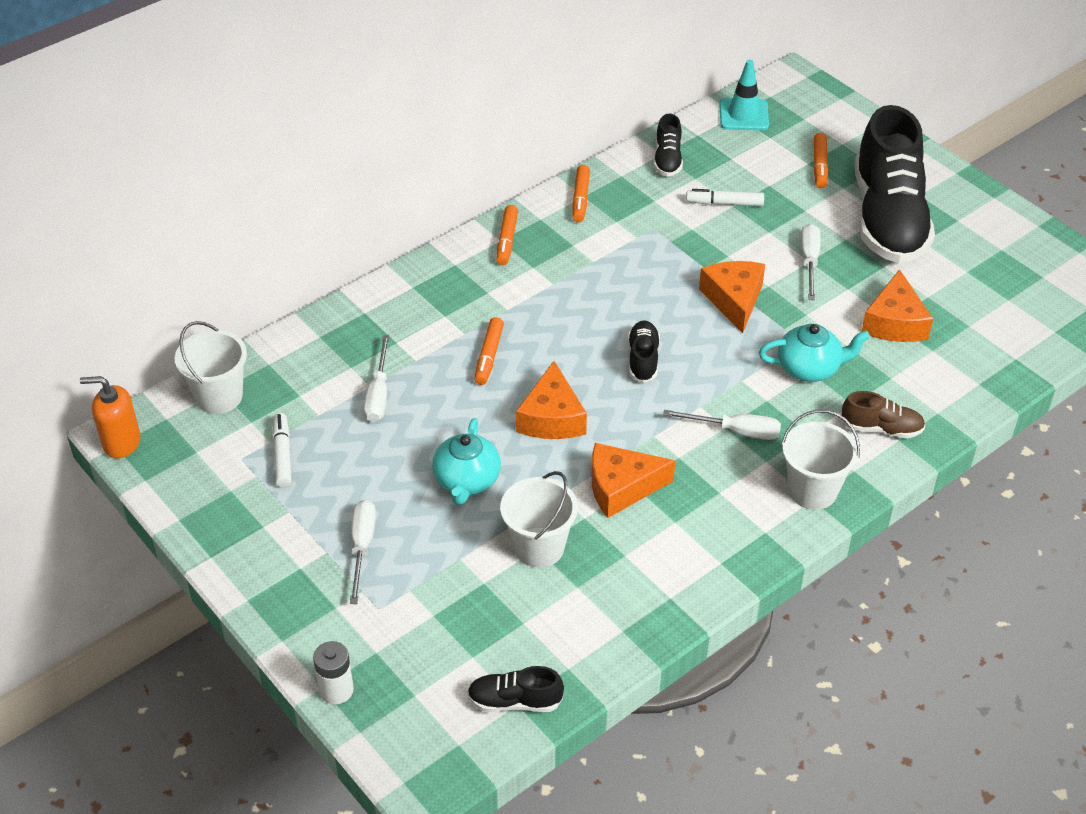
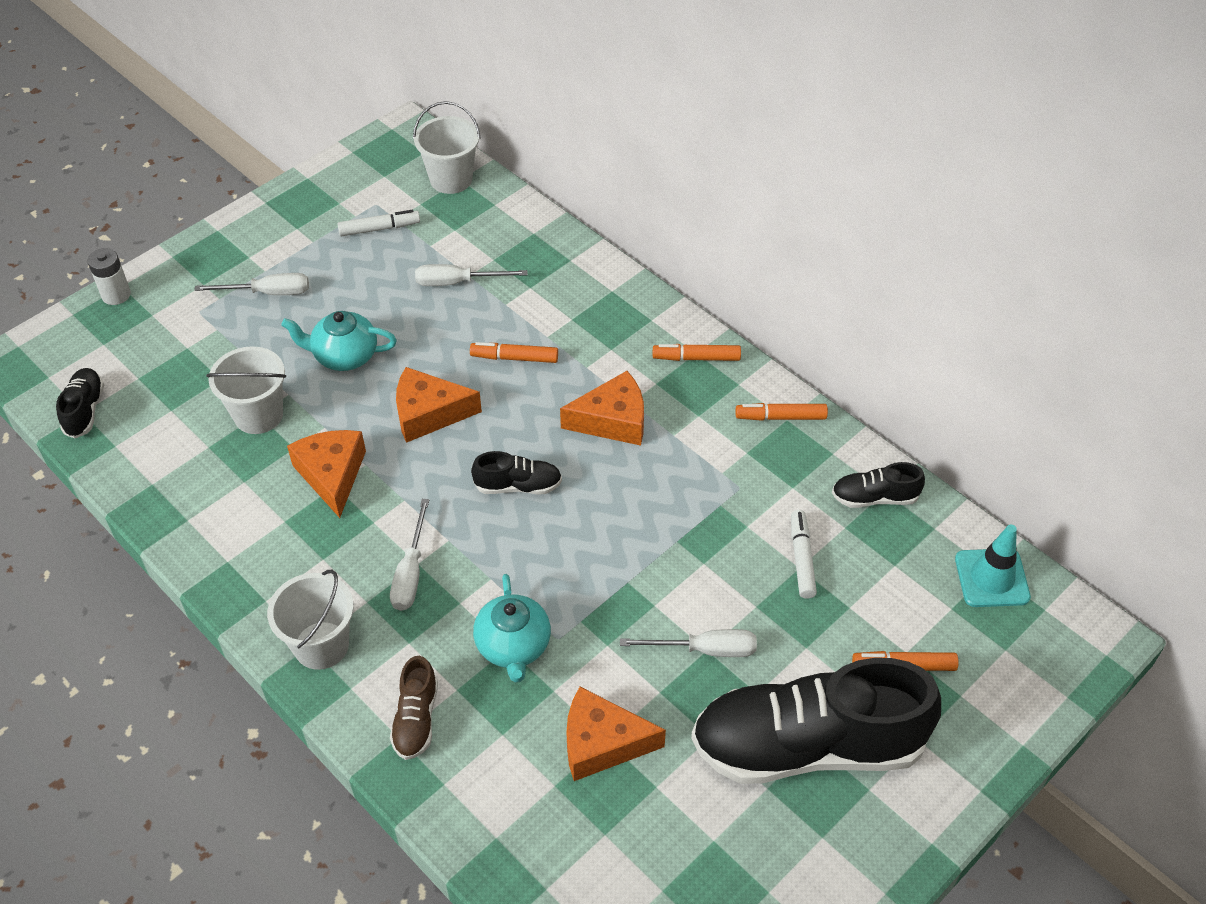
camera: 85 degrees right, 5 degrees up
orange soap dispenser [80,376,140,458] -> none
orange cheese [699,261,765,333] -> orange cheese moved to [560,371,644,446]

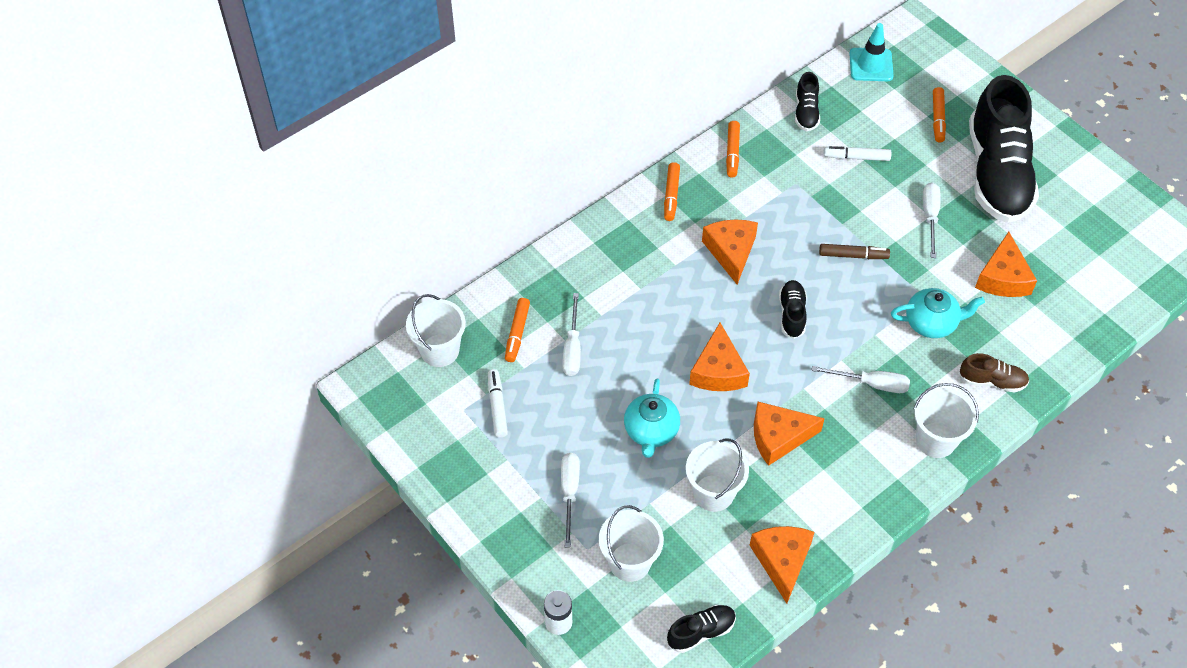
camera: 85 degrees left, 5 degrees up
black shoe [56,368,104,438] -> black shoe turned 150 degrees clockwise [667,605,736,653]
orange marker [470,342,558,363] -> orange marker moved to [505,298,530,362]
none -> white bucket [599,505,664,582]
none -> orange cheese [749,526,814,603]
none -> brown marker [819,244,890,259]

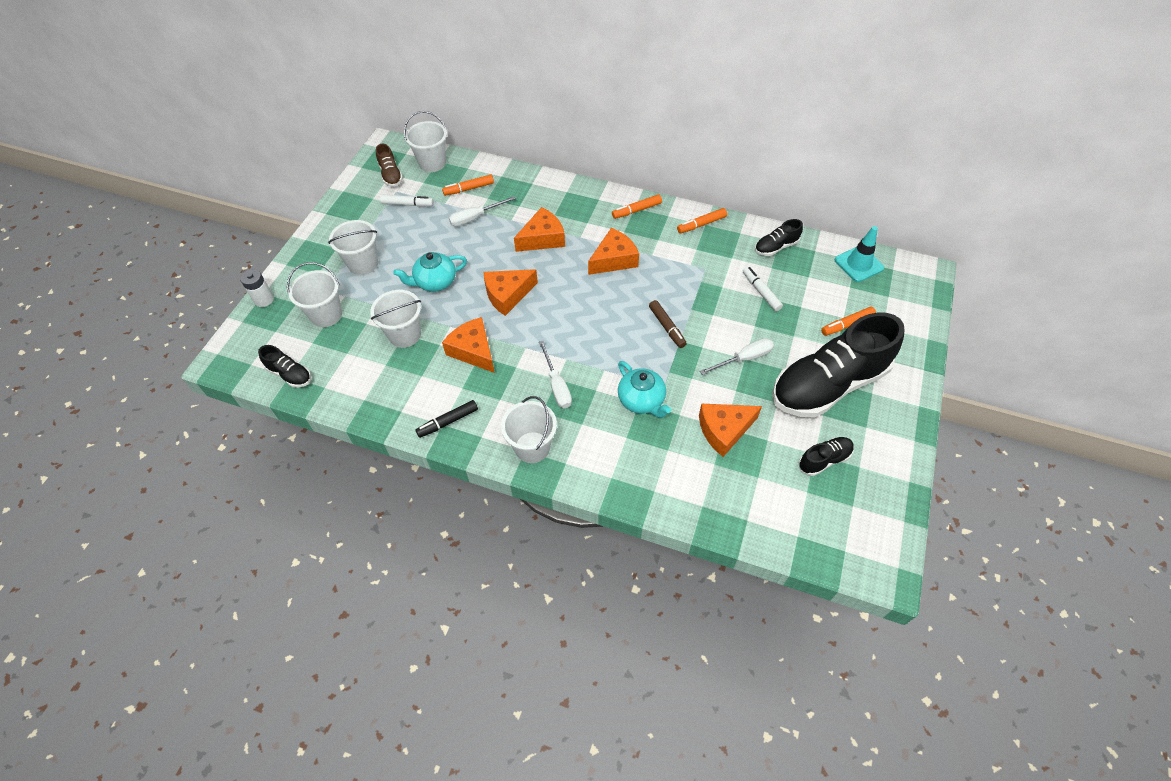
camera: 60 degrees right, 0 degrees up
white marker [488,369,508,438] -> white marker turned 45 degrees clockwise [380,195,434,207]
white screwdriver [561,453,580,548] -> white bucket [328,220,378,275]
orange cheese [749,526,814,603] -> orange cheese moved to [514,207,565,252]
black shoe [779,280,807,339] -> black shoe moved to [799,437,854,476]
brown shoe [959,353,1029,392] -> brown shoe moved to [376,144,403,187]
none -> black marker [415,400,478,438]

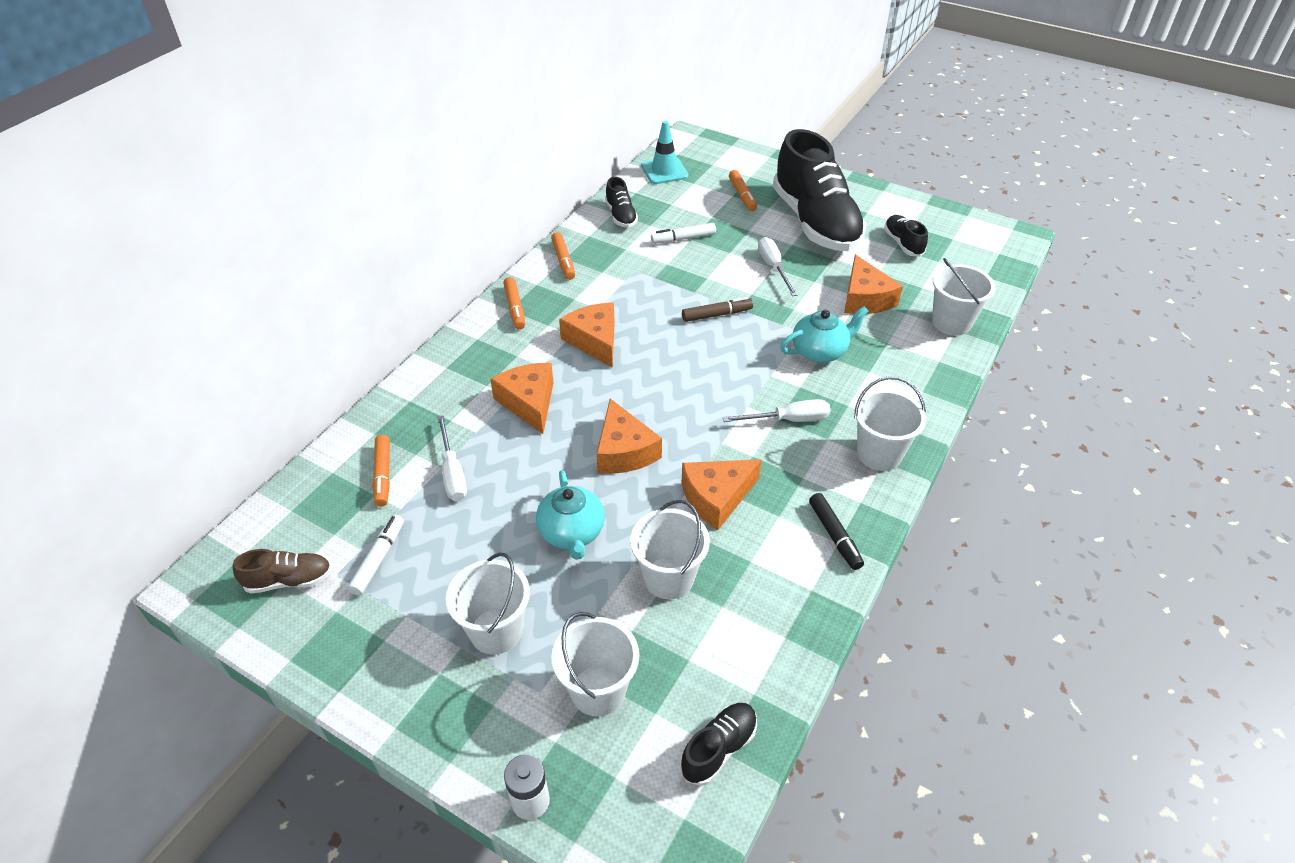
camera: 80 degrees left, 10 degrees down
white bucket [404,111,447,172] -> white bucket moved to [932,258,996,336]

